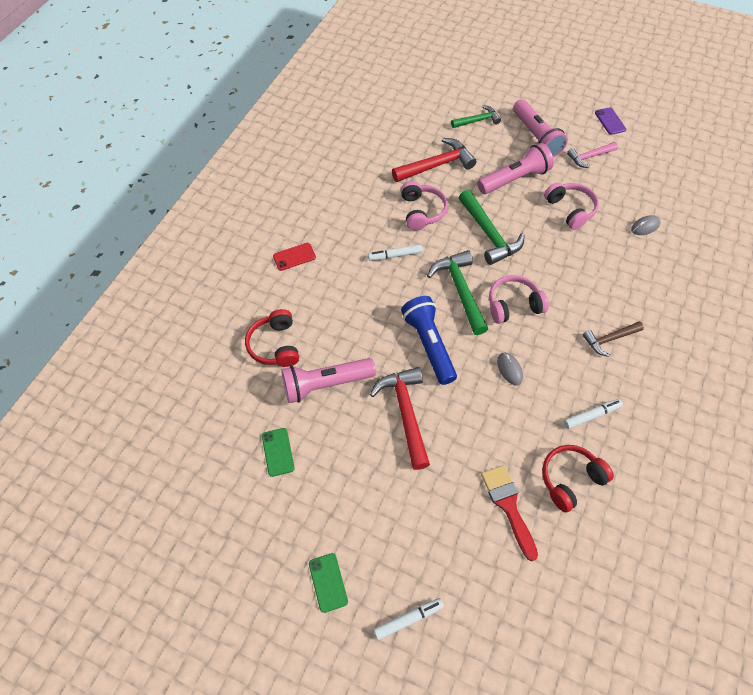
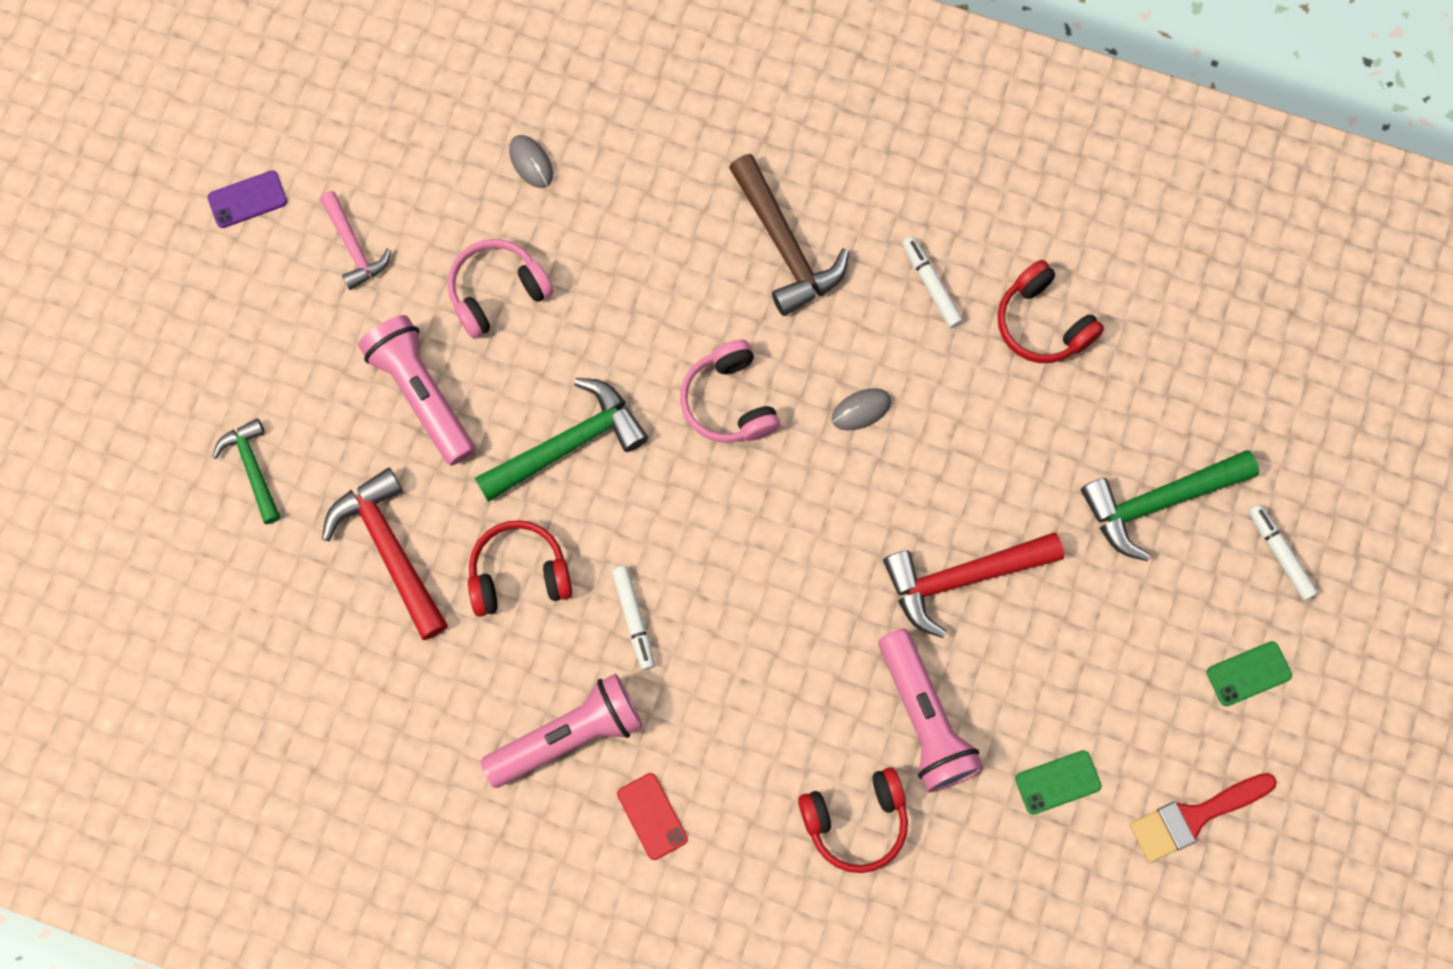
camera: 95 degrees left, 15 degrees up
pink headphones [401,181,448,230] -> red headphones [468,520,572,617]
blue flashlight [401,296,457,385] -> none
green hammer [427,250,488,335] -> green hammer moved to [1081,450,1259,561]
red brush [481,465,538,561] -> red brush moved to [1130,773,1277,863]
pink flashlight [513,99,568,157] -> pink flashlight moved to [480,674,643,788]
brown hammer [583,321,644,357] -> brown hammer [729,154,849,316], size x1.63

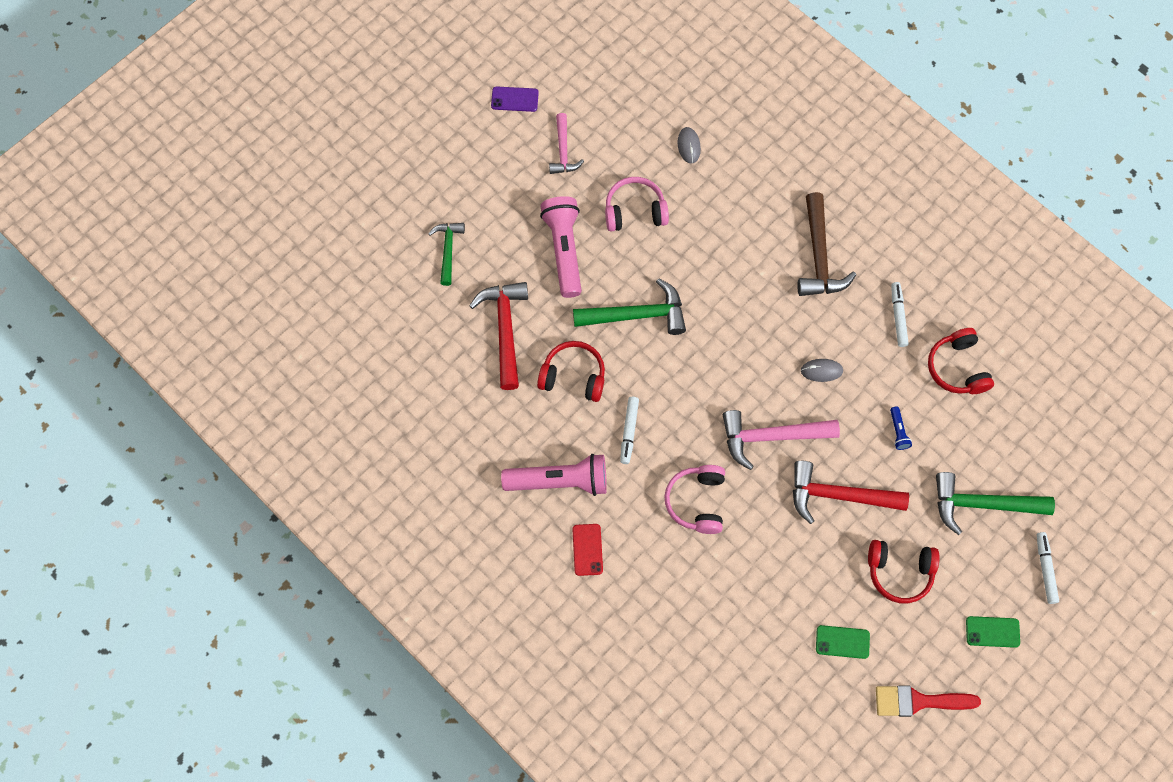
camera: 25 degrees right, 5 degrees down
pink headphones [680,340,780,442] -> pink headphones moved to [664,465,725,534]
red headphones [798,767,908,873] -> red headphones moved to [868,540,939,603]
pink flashlight [878,629,984,792] -> none
none -> pink hammer [723,410,840,470]
none -> blue flashlight [890,406,912,450]

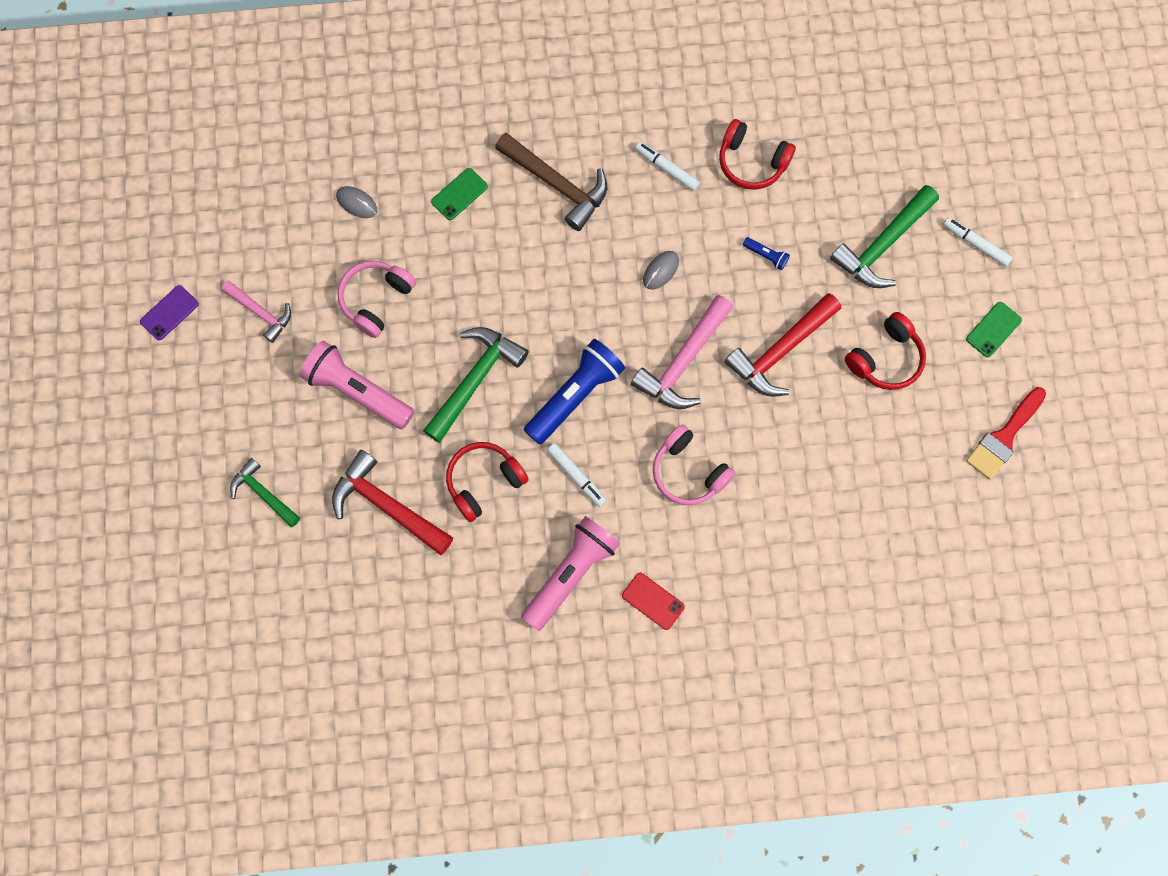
camera: 50 degrees left, 5 degrees up
green phone [816,625,870,659] -> green phone moved to [431,168,488,220]
none -> blue flashlight [524,339,625,445]

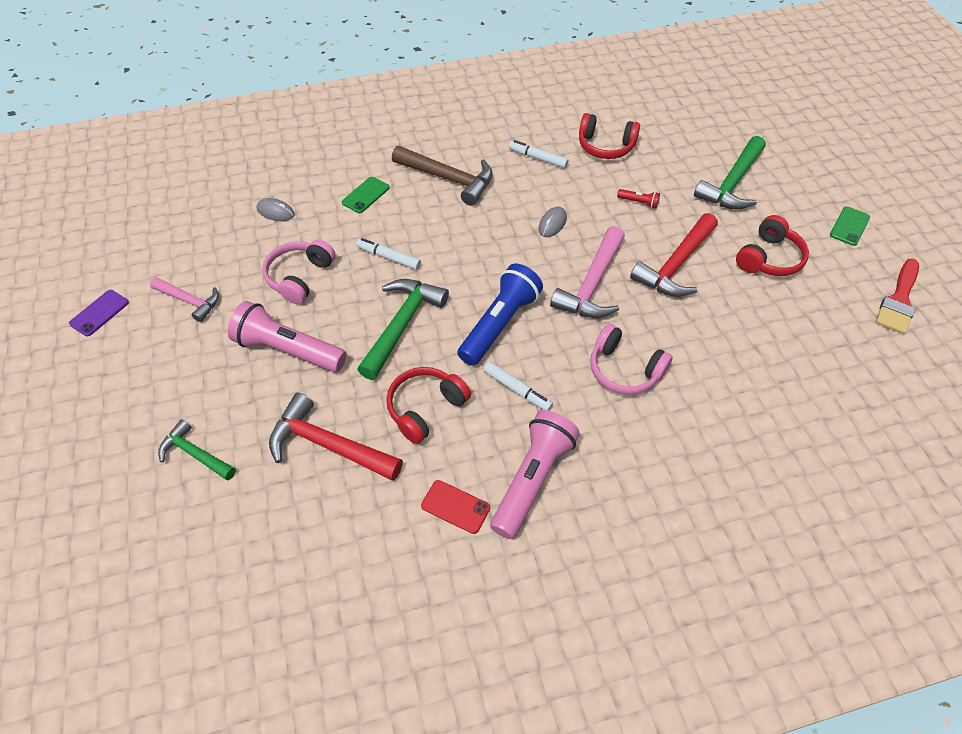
camera: 10 degrees left, 20 degrees down
red phone [622,573,685,630] -> red phone moved to [421,480,490,534]
blue flashlight [743,237,790,270] -> red flashlight [617,189,660,209]
white marker [943,217,1013,267] -> white marker moved to [356,238,421,270]

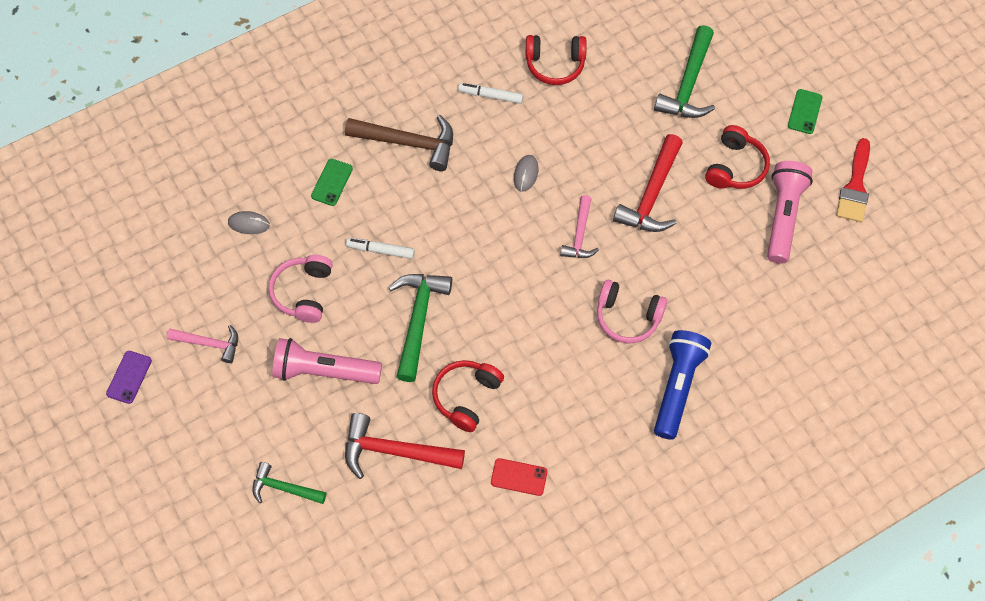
camera: 15 degrees left, 10 degrees up
blue flashlight [457,264,543,366] -> blue flashlight moved to [654,330,711,440]
white marker [483,361,553,411] -> none
pink flashlight [490,410,580,539] -> pink flashlight moved to [767,161,813,263]
pink hammer [550,226,625,318] -> pink hammer [560,195,599,258], size x0.61
red flashlight [617,189,660,209] -> none

